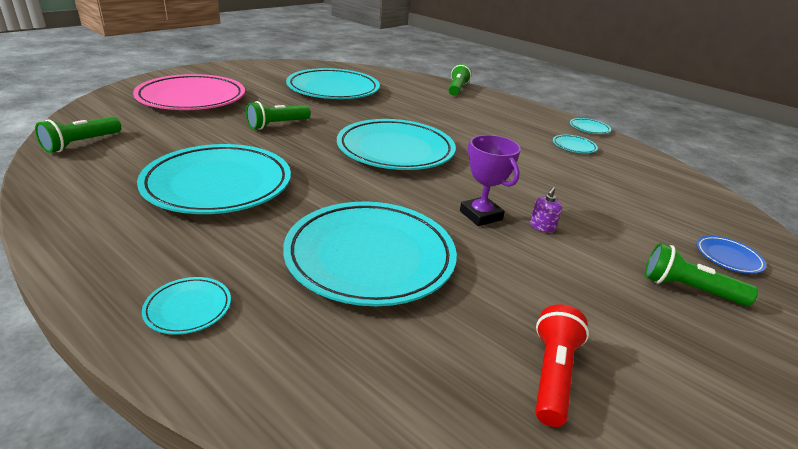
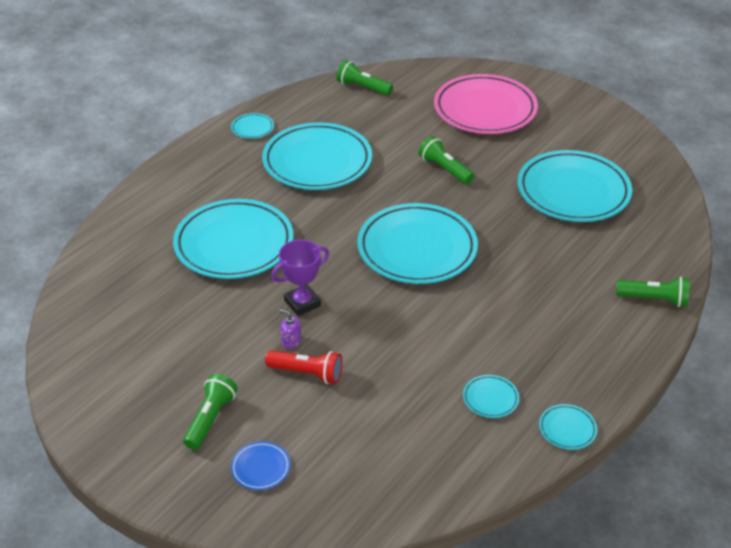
camera: 90 degrees right, 10 degrees up
turquoise plate [142,277,231,334] -> turquoise plate moved to [231,113,274,139]
red flashlight [535,304,589,427] -> red flashlight moved to [265,350,343,384]

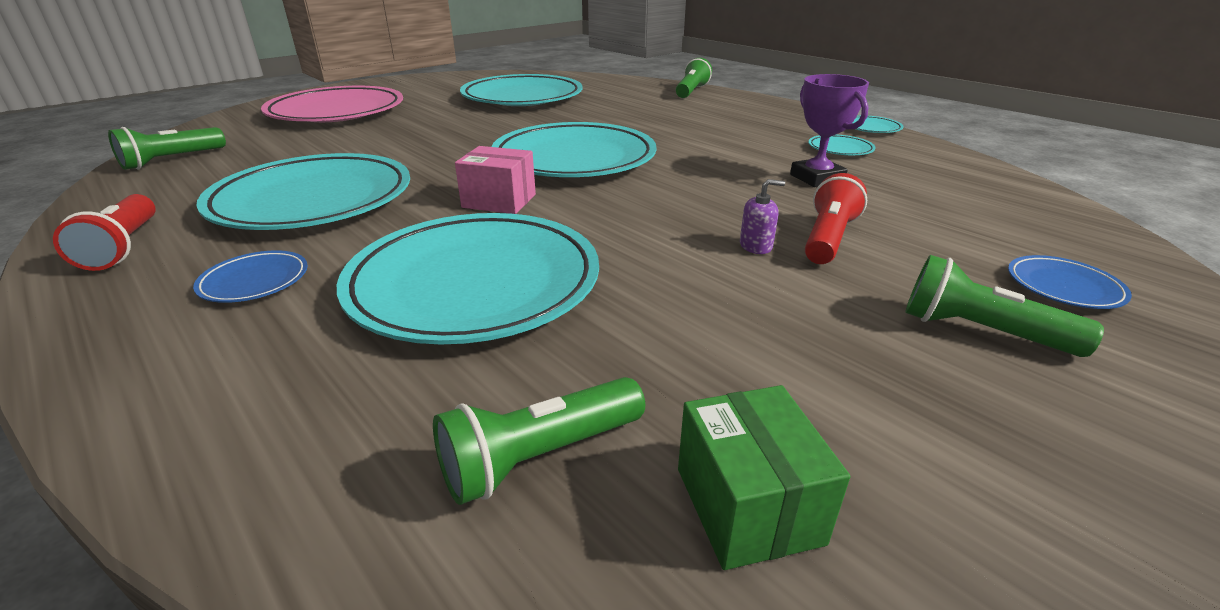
camera: 80 degrees left, 10 degrees down
turquoise plate [231,113,274,139] -> red flashlight [53,194,156,271]
purple trophy [271,240,329,316] -> purple trophy moved to [790,74,869,187]
purple soap dispenser [279,309,301,349] -> purple soap dispenser turned 135 degrees counterclockwise [740,179,785,254]
green flashlight [419,136,474,184] -> green flashlight moved to [433,377,645,505]
none -> blue plate [193,250,308,303]
none -> pink box [455,146,536,214]
none -> green box [678,385,850,570]

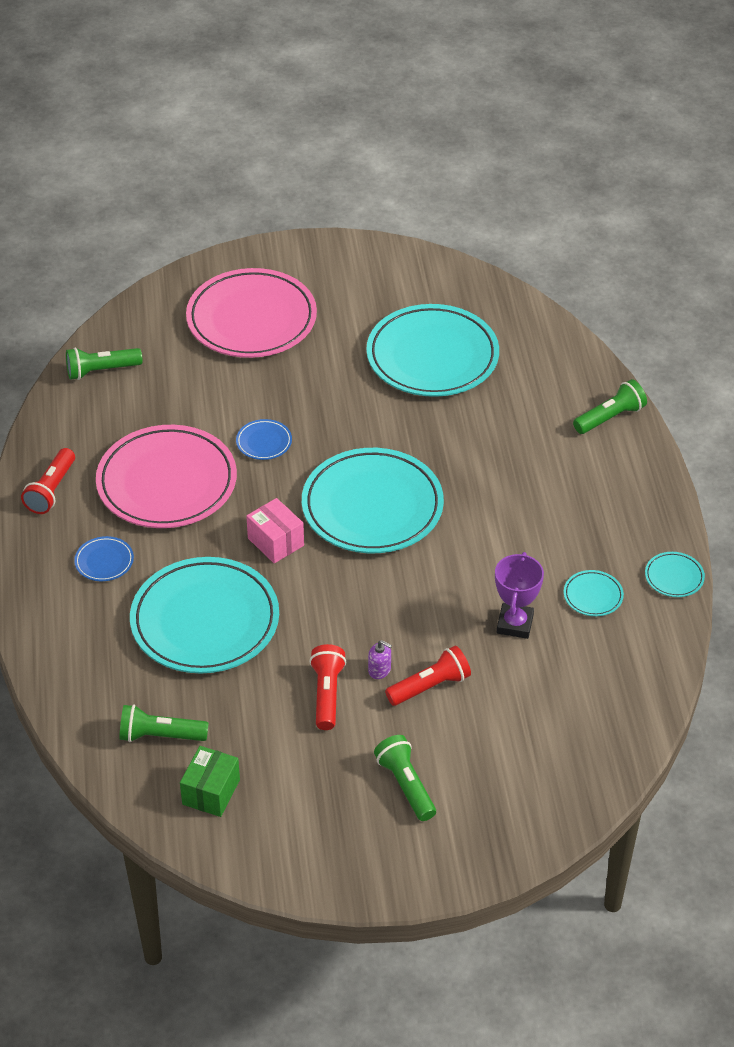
camera: 35 degrees right, 15 degrees up
turquoise plate [196,153,410,230] -> pink plate [96,425,237,528]
blue plate [1008,255,1132,309] -> blue plate moved to [236,419,292,460]
none -> red flashlight [309,644,346,730]

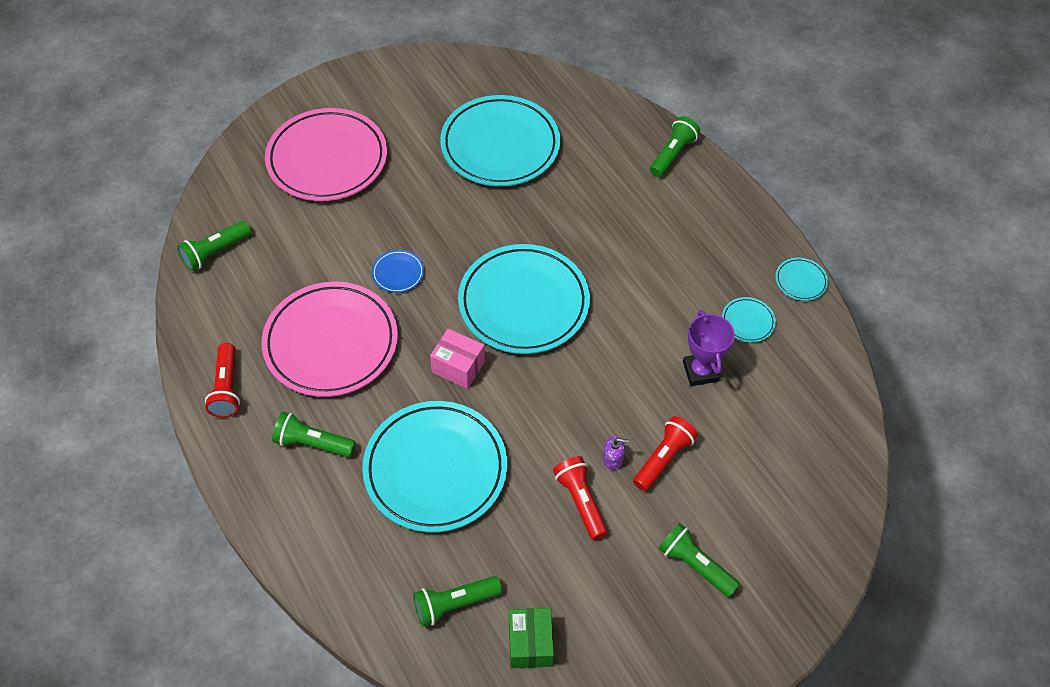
camera: 25 degrees left, 10 degrees up
blue plate [74,536,134,581] -> green flashlight [272,412,356,457]

